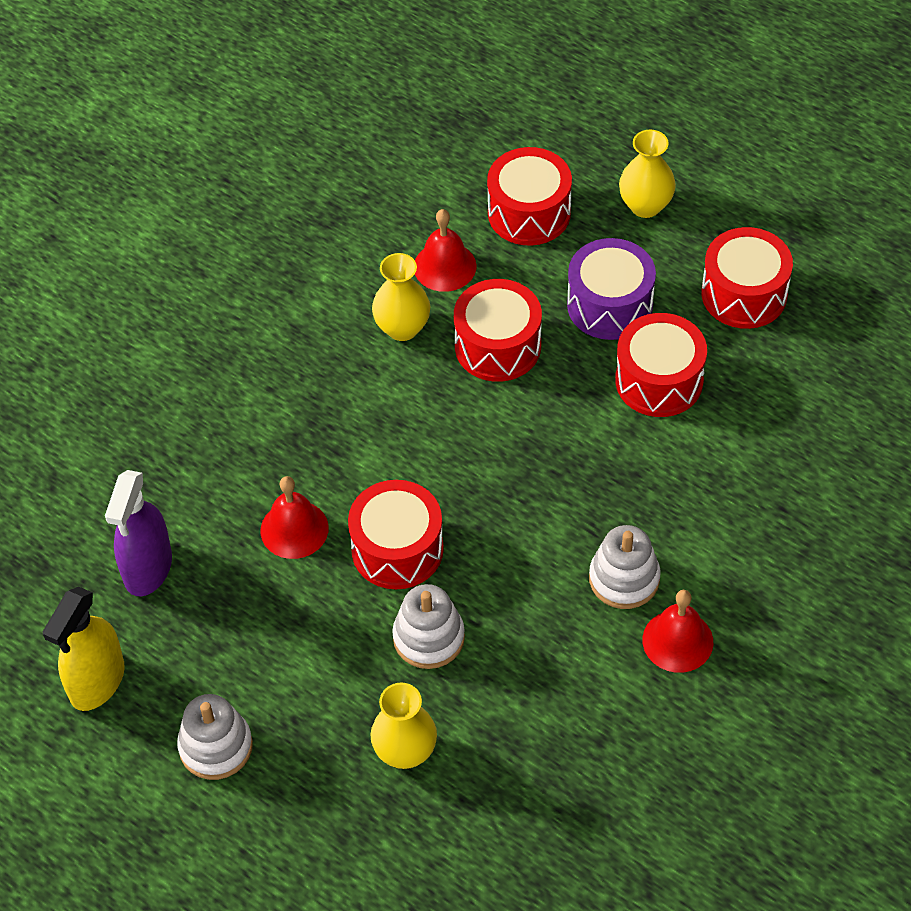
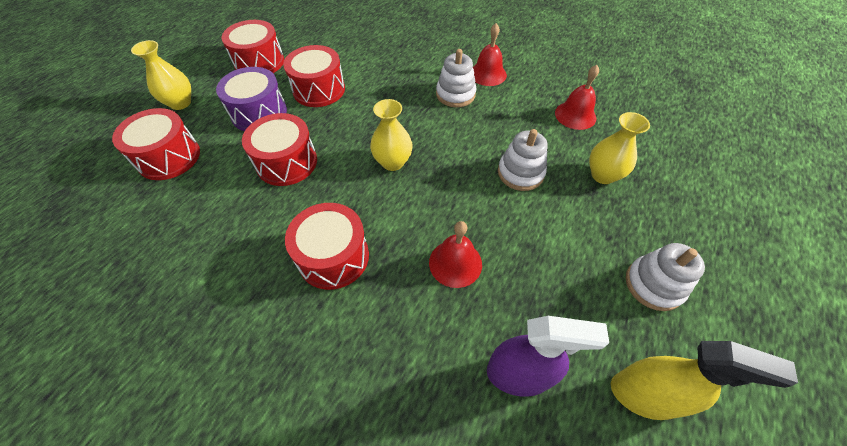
camera: 100 degrees left, 0 degrees up
red drum [348,480,444,589] -> red drum moved to [285,203,369,290]
yellow vase [372,253,431,341] -> yellow vase moved to [370,99,413,171]
red bell [415,209,476,292] -> red bell moved to [555,65,599,130]

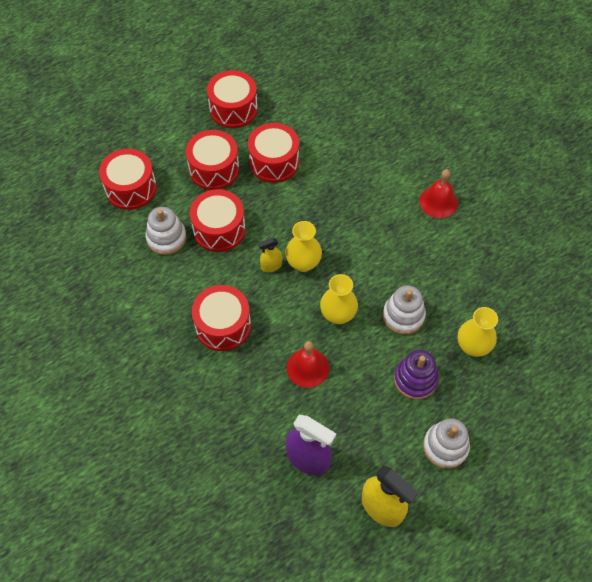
camera: 25 degrees right, 5 degrees up
yellow vase [131,40,191,110] -> yellow vase moved to [320,274,358,324]
purple drum [216,67,287,131] -> red drum [186,130,239,190]
white stacking toy [436,49,476,107] -> white stacking toy moved to [146,207,187,255]
red bell [555,65,599,130] -> none
none -> yellow spray bottle [258,238,282,272]
none -> purple stacking toy [394,350,439,400]

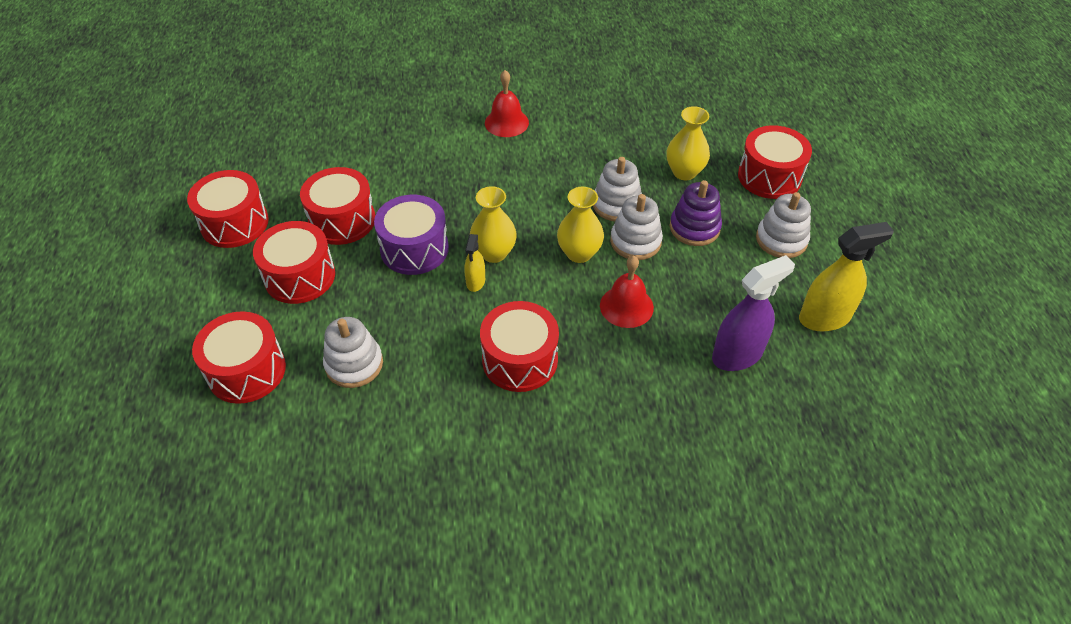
camera: 60 degrees left, 10 degrees down
red drum [190,189,245,252] -> red drum moved to [738,125,812,199]
none -> purple drum [374,195,449,275]
none -> white stacking toy [610,194,663,260]

